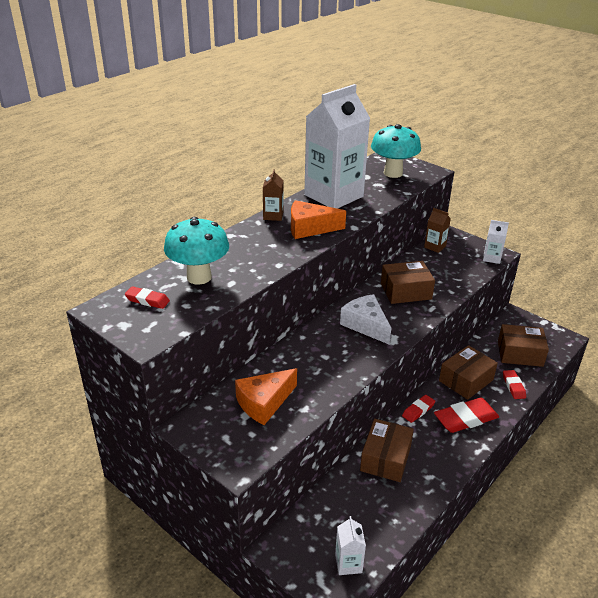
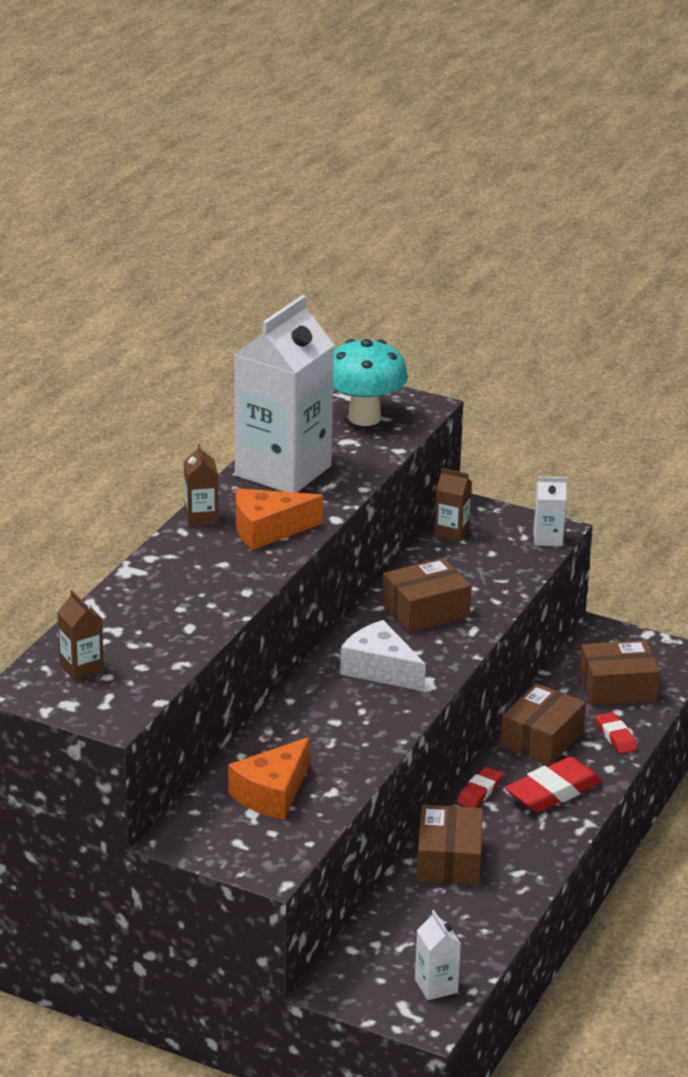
camera: 15 degrees left, 5 degrees down
red eraser [125,286,170,309] -> brown carton [58,590,104,681]
turquoise mushroom [164,217,229,285] -> none

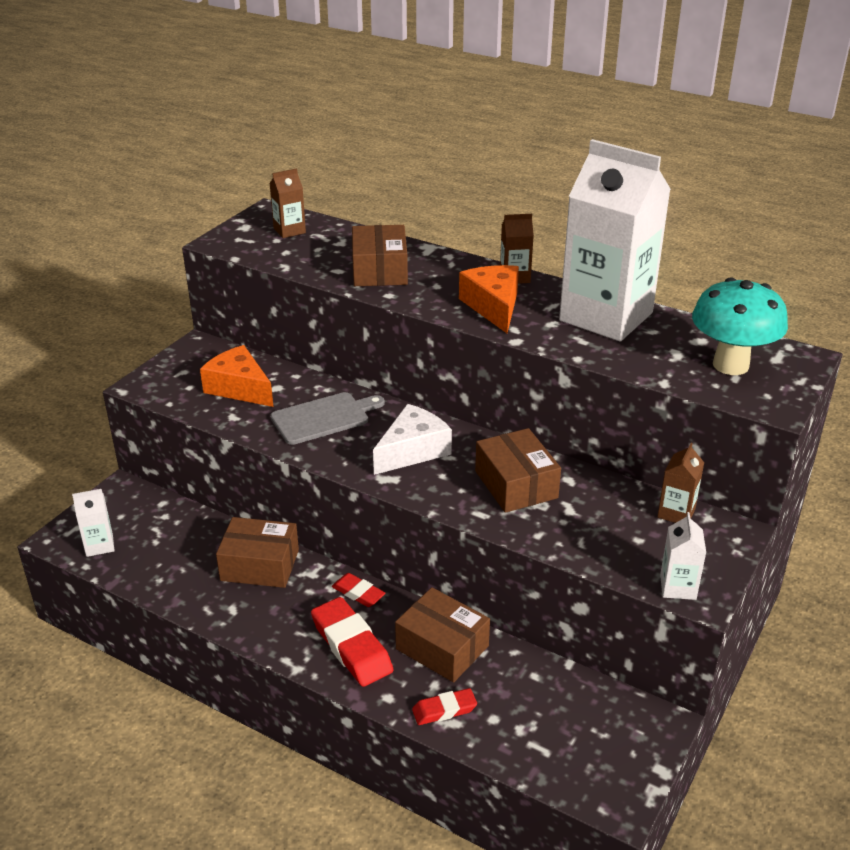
camera: 95 degrees right, 5 degrees up
brown box [579,640,660,706] -> brown box moved to [352,225,408,286]
none -> grey cutting board [270,392,385,445]

